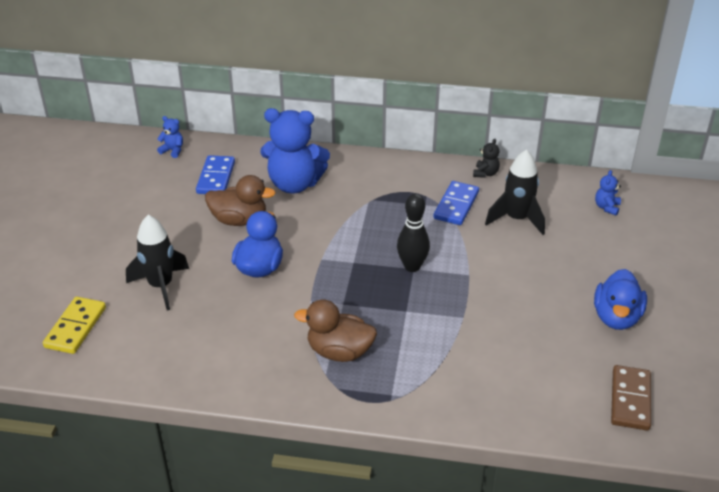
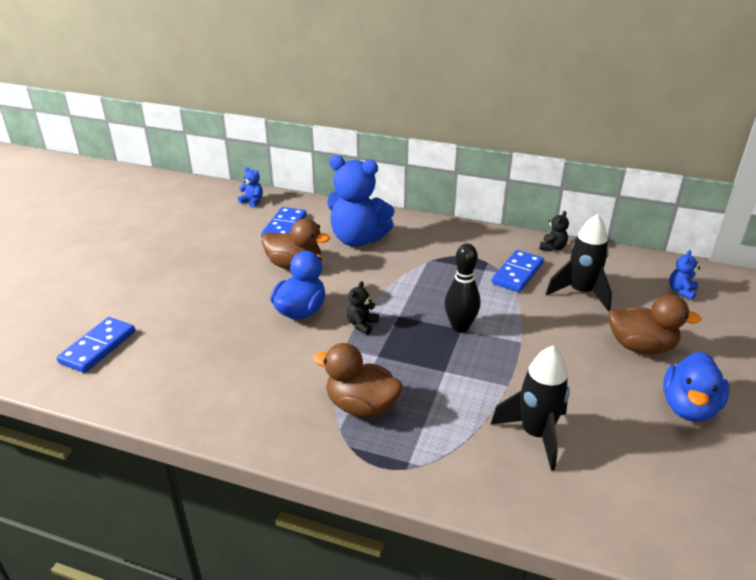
camera: 10 degrees right, 5 degrees down
yellow domino [43,297,106,354] -> blue domino [57,317,135,373]
black rocket [126,215,189,311] -> black rocket moved to [490,346,570,471]
brown domino [611,365,651,431] -> none
none -> black teddy bear [347,281,379,335]
none -> brown duck [608,294,702,354]

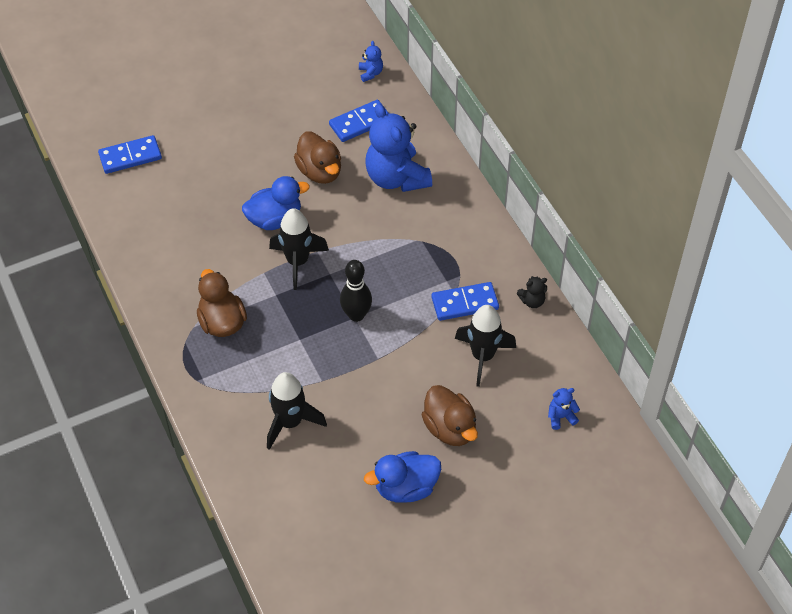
camera: 45 degrees right, 20 degrees up
black teddy bear [347,281,379,335] -> black rocket [269,208,329,290]

